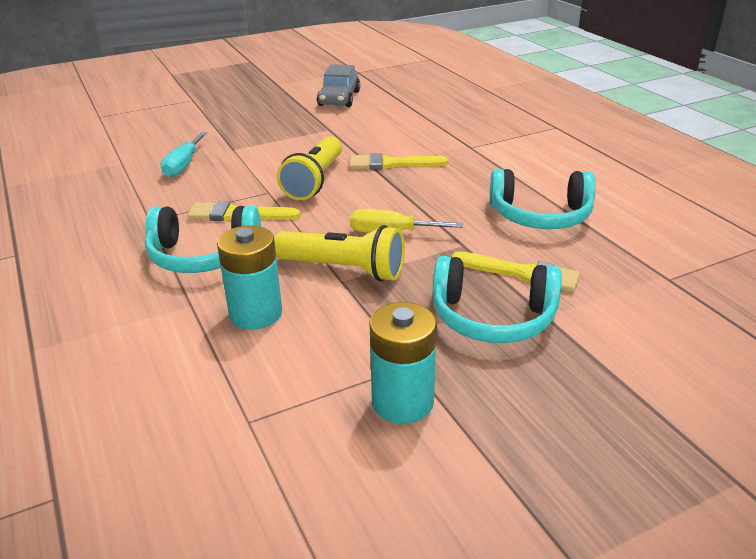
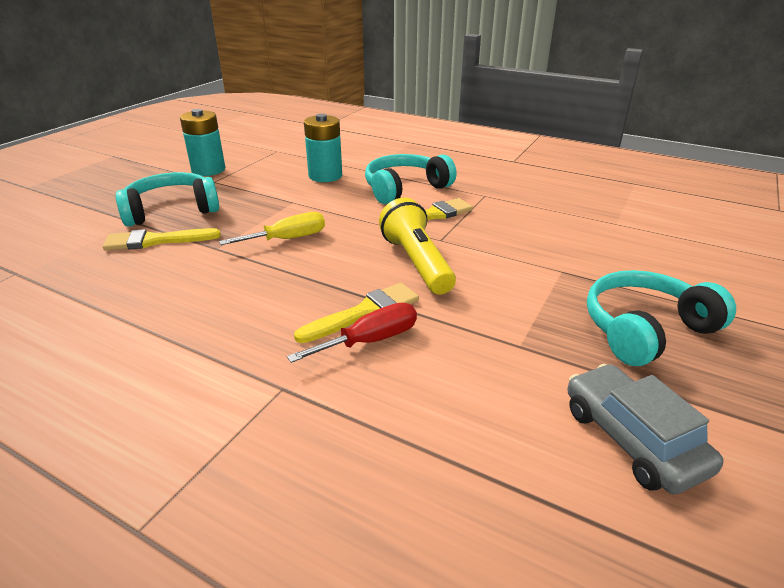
camera: 145 degrees right, 0 degrees up
turquoise screwdriver [160,132,207,177] -> none
yellow flashlight [274,225,405,281] -> none
turquoise headphones [490,169,596,229] -> turquoise headphones moved to [587,270,736,366]
none -> red screwdriver [287,303,417,363]

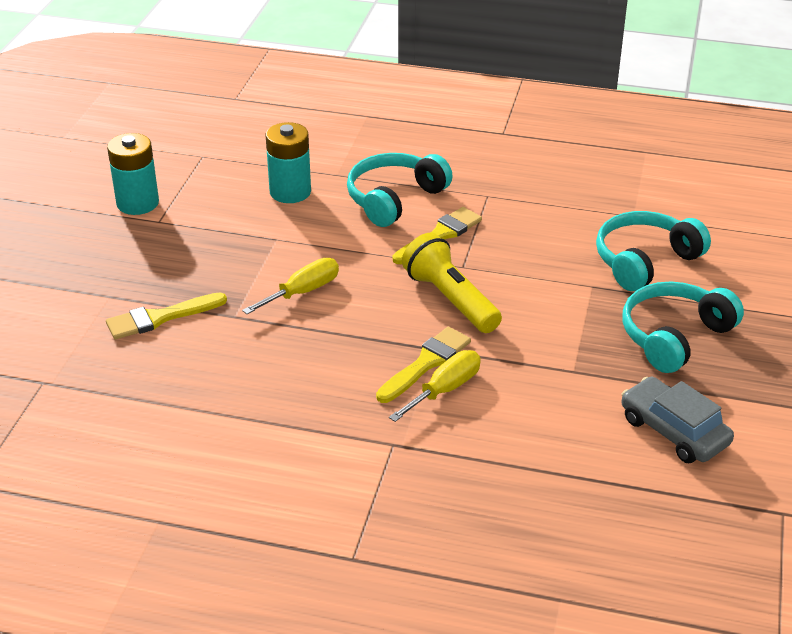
camera: 15 degrees left, 5 degrees up
turquoise headphones [115,172,219,227] -> turquoise headphones moved to [596,211,711,291]
red screwdriver [287,303,417,363] -> yellow screwdriver [389,350,481,422]

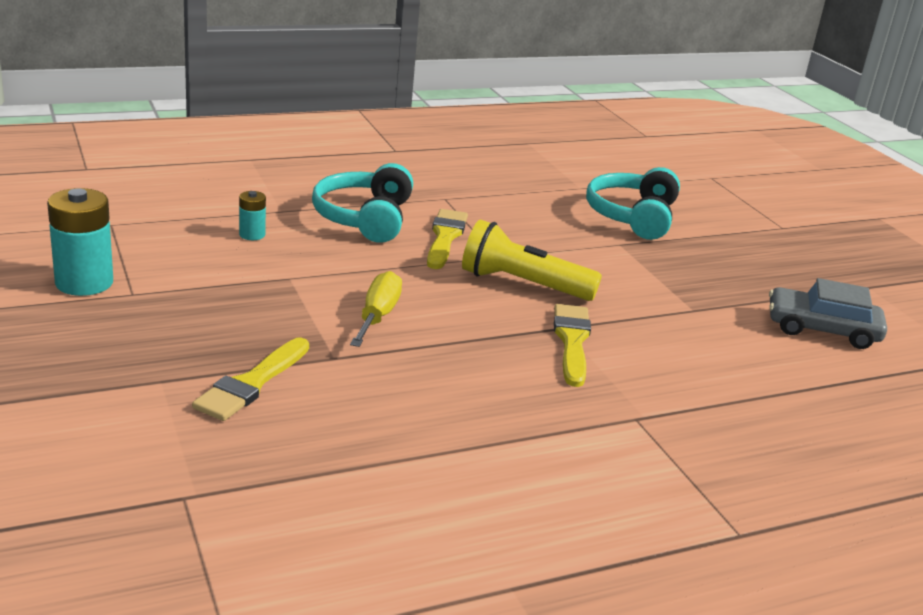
camera: 40 degrees left, 10 degrees down
turquoise battery [266,122,311,203] -> turquoise battery [239,191,266,240], size x0.52
yellow screwdriver [389,350,481,422] -> none
turquoise headphones [622,281,744,373] -> none

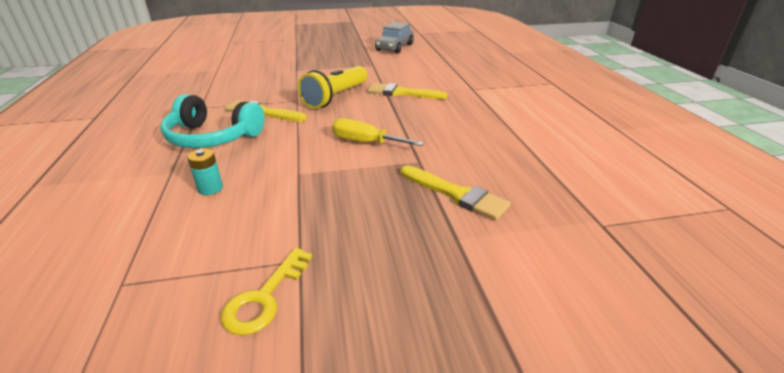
camera: 75 degrees left, 5 degrees up
turquoise battery [47,188,113,296] -> yellow key [221,248,312,336]
turquoise headphones [586,167,680,240] -> none

